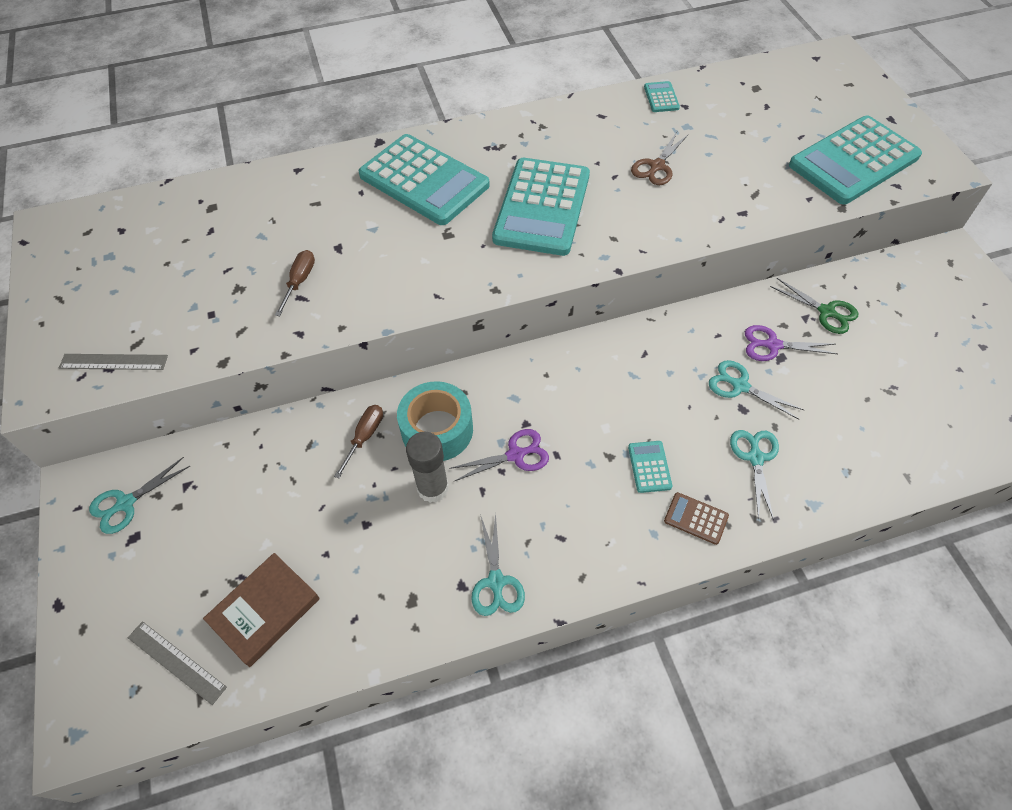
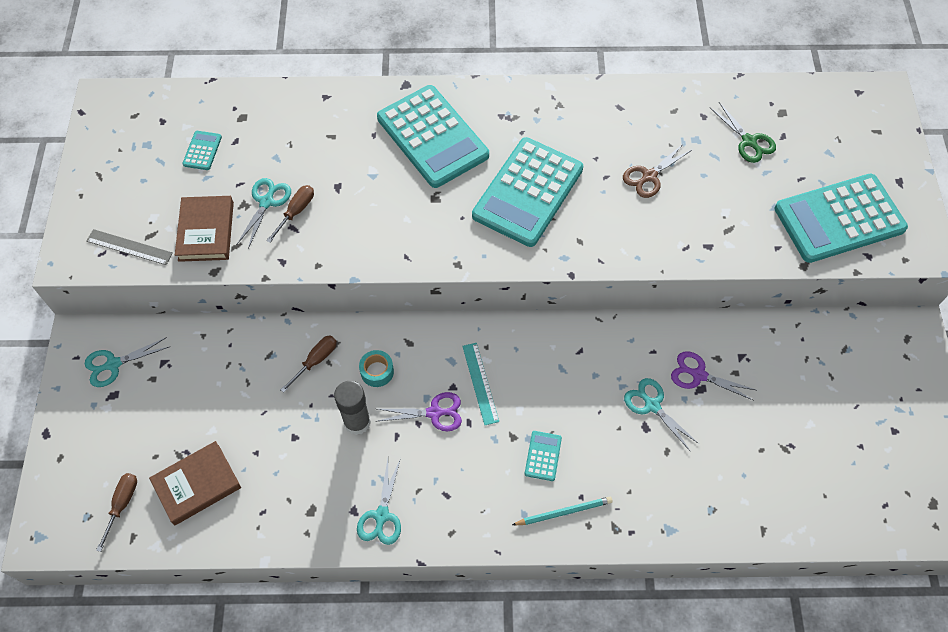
camera: 15 degrees right, 5 degrees up
grey ruler [128,621,227,705] -> brown screwdriver [96,473,137,552]
turquoise tape [397,381,473,461] -> turquoise tape [359,350,394,387], size x0.53
turquoise calculator [644,81,680,112] -> turquoise calculator moved to [182,131,222,170]
brown calculator [664,492,729,545] -> turquoise pencil [512,497,613,525]
turquoise scissors [730,430,779,521] -> turquoise scissors moved to [236,178,291,249]
green scissors [770,278,858,334] -> green scissors moved to [710,102,776,163]
none -> brown book [175,196,234,262]
none -> turquoise ruler [462,343,499,425]

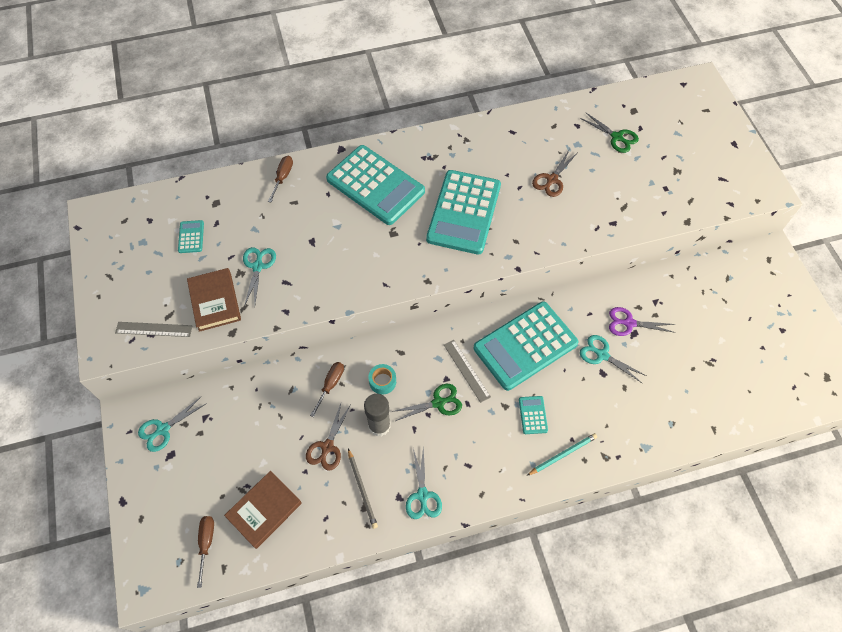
camera: 15 degrees left, 0 degrees up
brown screwdriver [266,185,314,243] -> brown screwdriver moved to [268,156,293,202]
purple scissors [378,392,462,431] -> green scissors [391,384,462,421]
turquoise ruler [462,343,499,425] -> grey ruler [444,340,491,403]
turquoise calculator [774,173,908,263] -> turquoise calculator moved to [474,302,578,391]
none -> brown scissors [306,404,350,470]
none -> grey pencil [348,449,378,529]

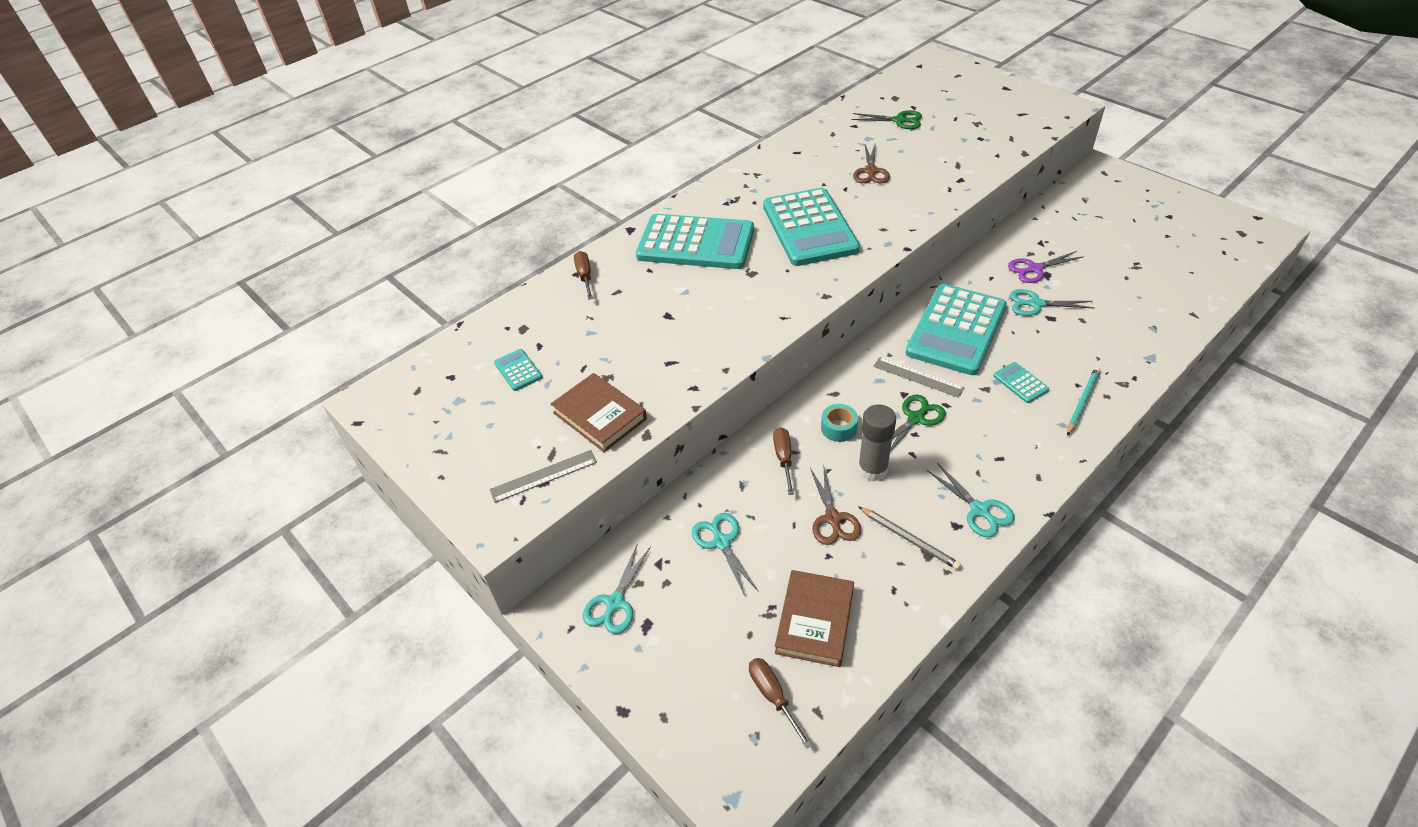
camera: 25 degrees left, 15 degrees down
turquoise scissors [243,247,276,307] -> turquoise scissors moved to [692,513,759,596]

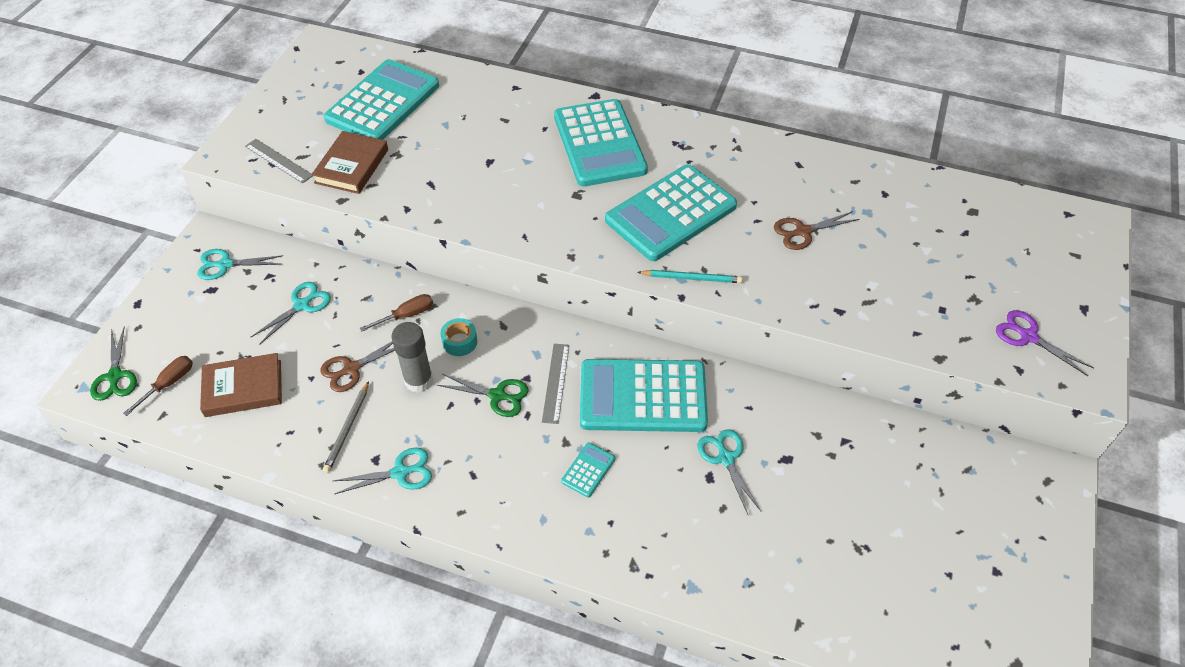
camera: 60 degrees right, 5 degrees up
turquoise calculator [494,349,542,391] -> turquoise calculator [324,59,439,140], size x2.50
brown screwdriver [574,251,593,300] -> none
green scissors [852,110,922,129] -> green scissors moved to [90,326,137,401]
turquoise scissors [927,463,1015,537] -> turquoise scissors turned 135 degrees counterclockwise [333,447,432,494]
purple scissors [1008,251,1084,283] -> purple scissors moved to [996,310,1094,376]
turquoise pencil [1067,367,1101,436] -> turquoise pencil moved to [637,270,743,283]

